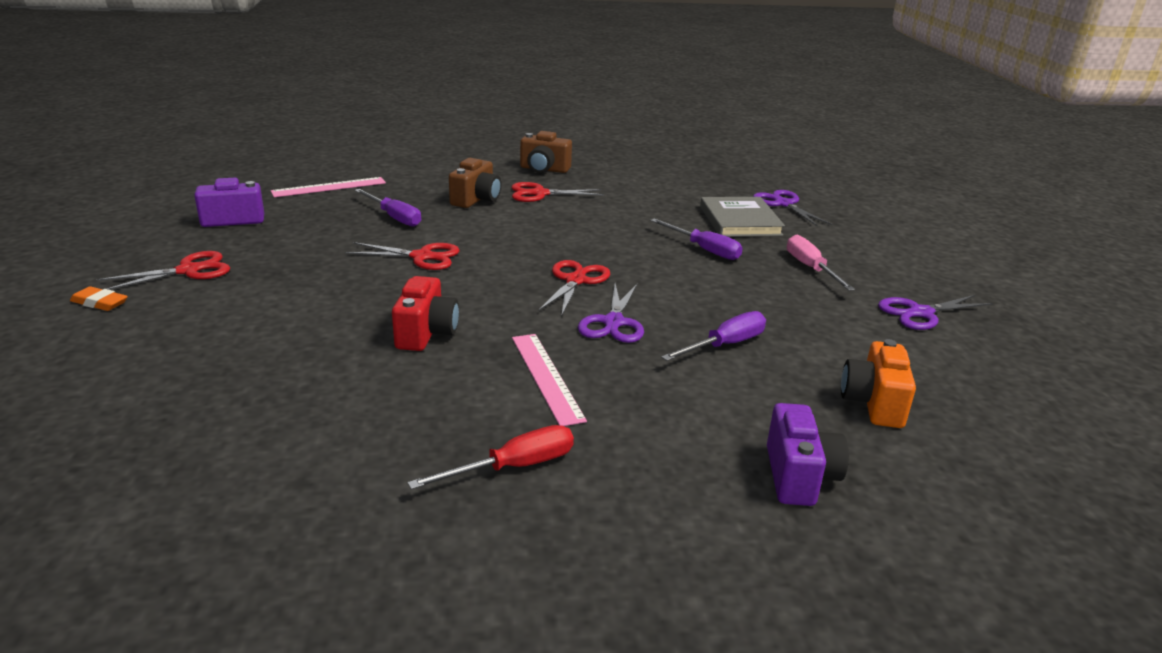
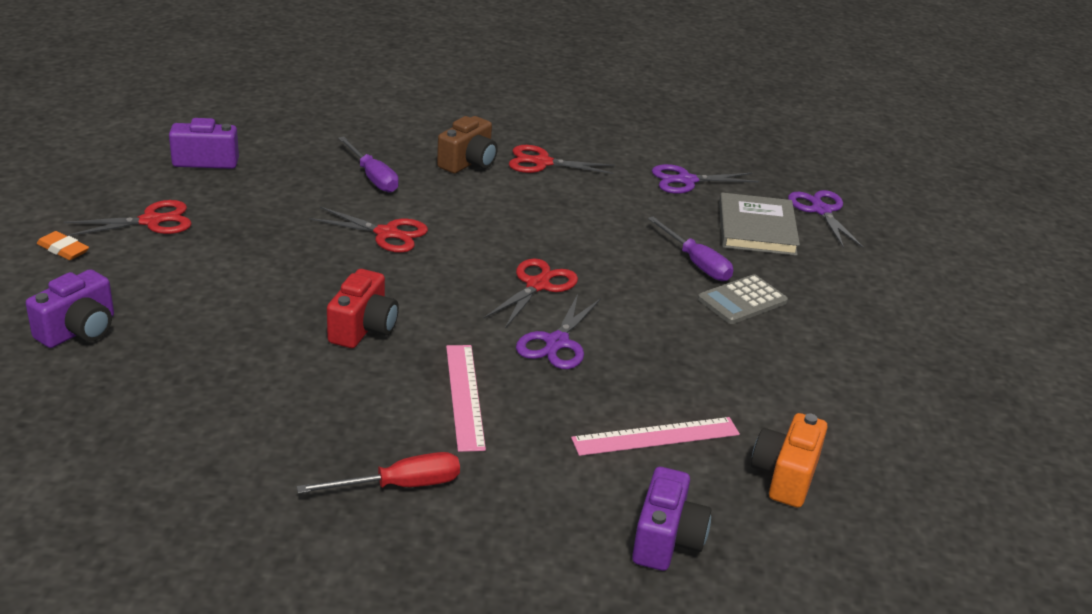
camera: 10 degrees right, 5 degrees up
pink ruler [271,177,386,197] -> pink ruler moved to [571,417,740,456]
brown camera [520,131,572,173] -> none
purple screwdriver [661,311,766,361] -> none
pink screwdriver [787,235,855,291] -> none
purple scissors [878,295,993,330] -> purple scissors moved to [652,164,759,194]
none -> purple camera [26,269,114,348]
none -> grey calculator [698,274,788,324]

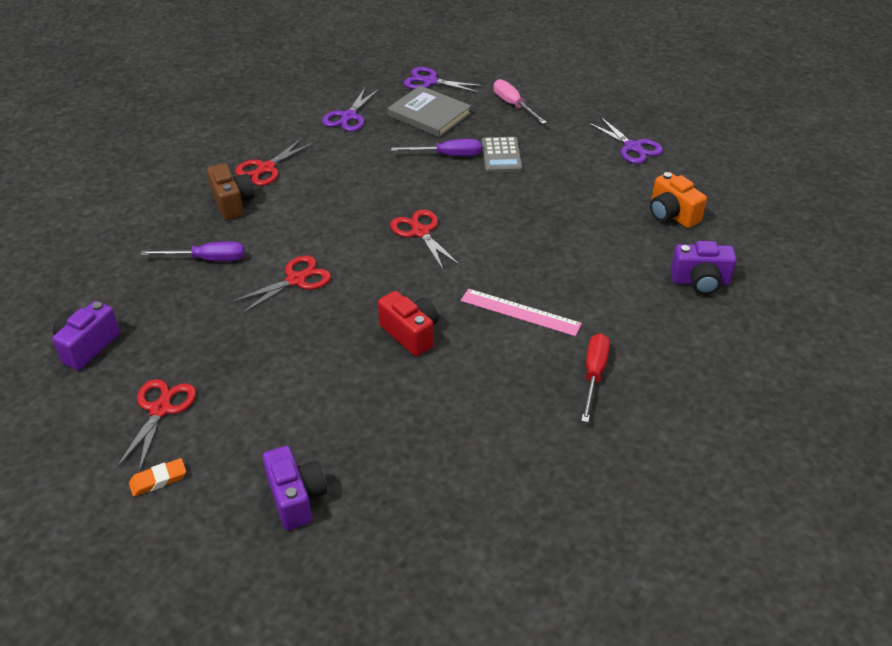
camera: 55 degrees left, 10 degrees up
purple scissors [516,294,601,369] -> purple scissors moved to [588,116,663,164]
pink ruler [571,417,740,456] -> none
purple camera [632,467,711,571] -> purple camera turned 135 degrees clockwise [671,241,737,295]
none -> pink screwdriver [493,79,547,124]

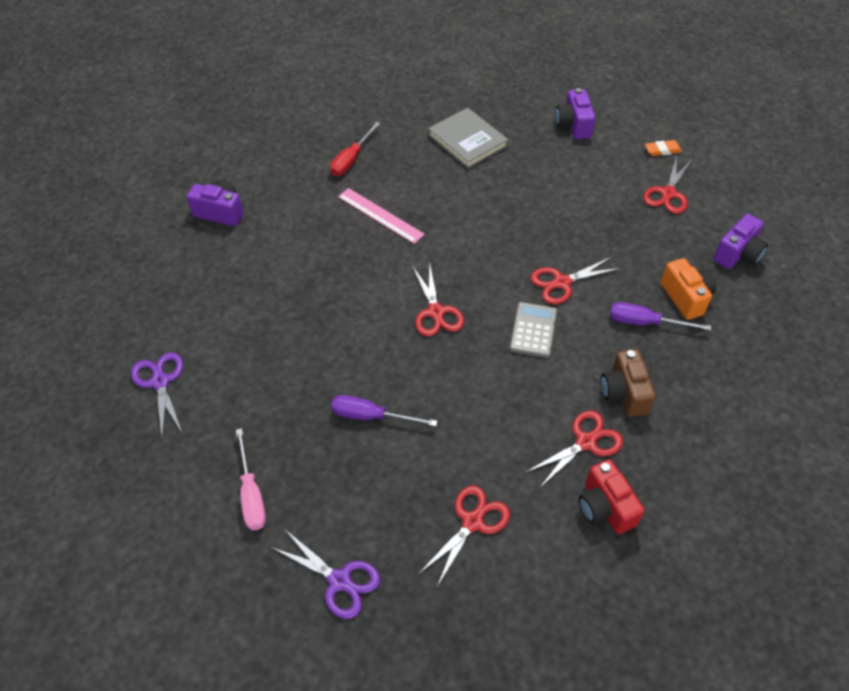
camera: 165 degrees left, 10 degrees up
purple scissors [322,88,379,132] -> red scissors [420,485,510,587]
red camera [378,291,438,356] -> red camera moved to [578,459,645,534]
grey book [388,85,471,137] -> grey book moved to [428,108,509,169]
grey calculator [481,137,522,173] -> grey calculator moved to [510,302,557,358]
orange camera [650,172,707,228] -> orange camera moved to [661,258,716,320]

